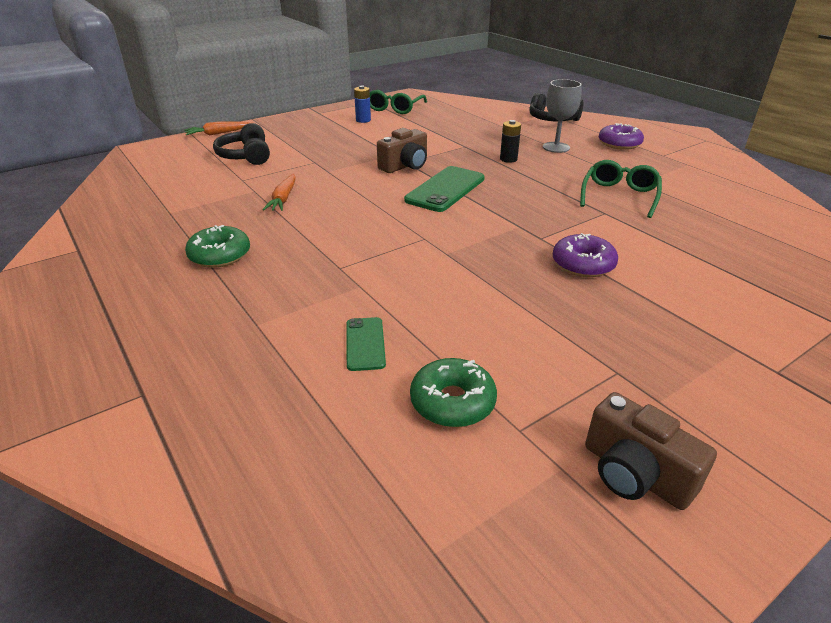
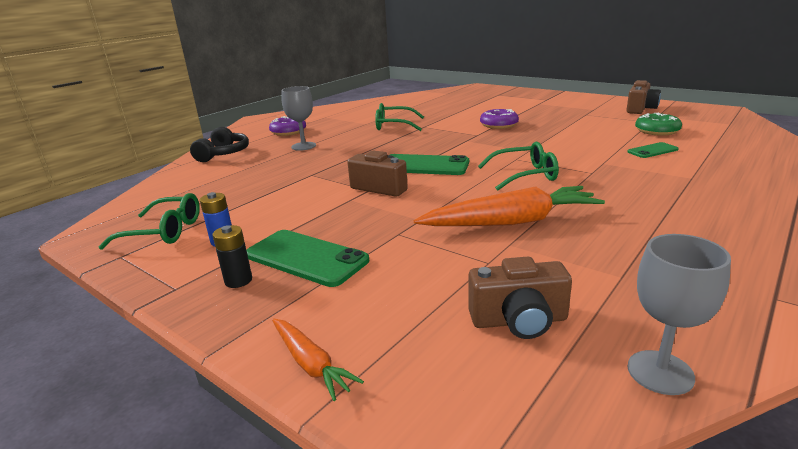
camera: 105 degrees left, 10 degrees down
green donut [185,225,250,268] -> none
black headphones [213,123,270,165] -> none
orange carrot [263,174,296,211] -> orange carrot [414,186,605,226], size x1.93
black battery [500,120,521,163] -> black battery moved to [212,225,252,288]
none -> green phone [246,230,369,287]
none -> brown camera [468,257,572,339]
none -> green glasses [478,142,559,191]
none -> grey goblet [627,234,731,395]

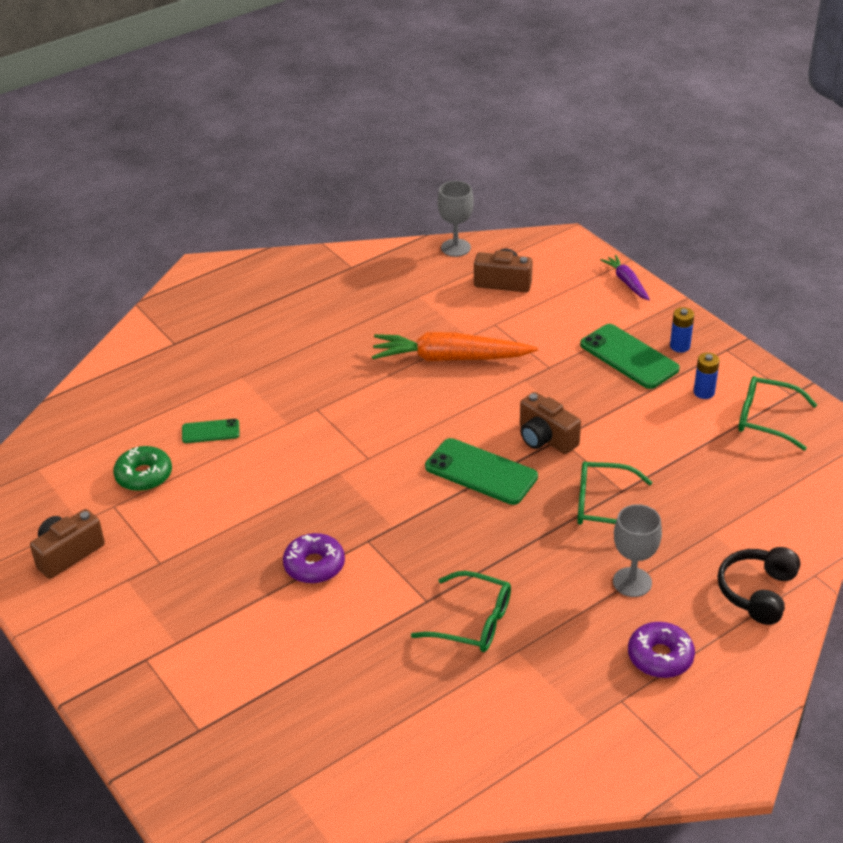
camera: 165 degrees left, 15 degrees up
black battery [212,225,252,288] -> blue battery [670,307,694,353]
orange carrot [272,318,364,401] -> purple carrot [601,255,650,300]
green glasses [478,142,559,191] -> green glasses moved to [577,462,652,525]

